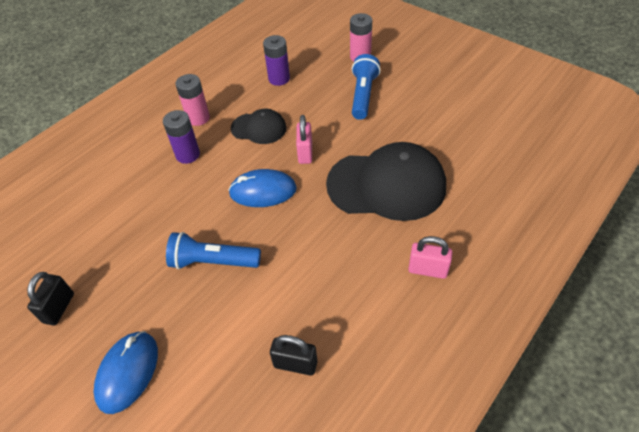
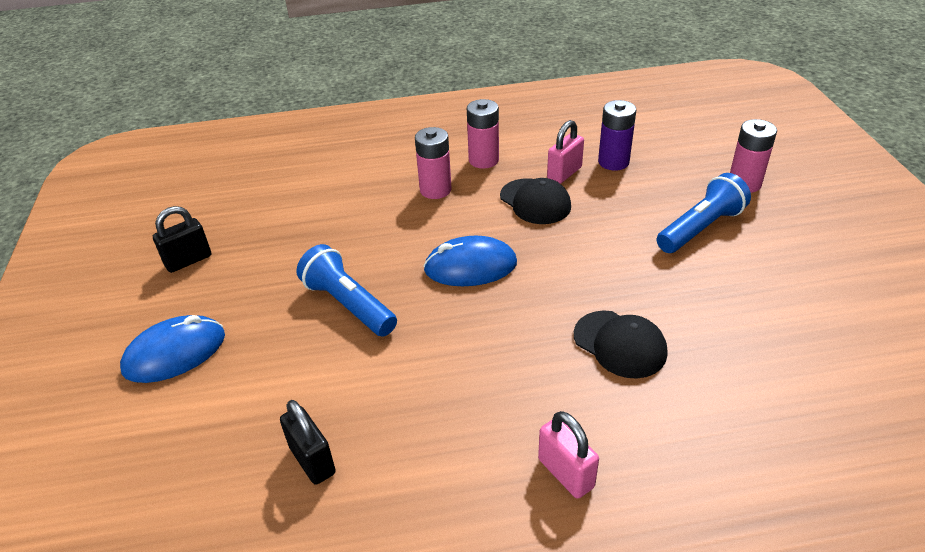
camera: 40 degrees right, 10 degrees down
purple battery [163,110,200,164] -> pink battery [415,127,452,199]
blue mouse [228,169,297,207] -> blue mouse turned 45 degrees counterclockwise [423,236,517,286]
pink padlock [296,115,312,164] -> pink padlock moved to [547,120,584,184]
black cap [326,142,446,221] -> black cap [574,310,667,378], size x0.52

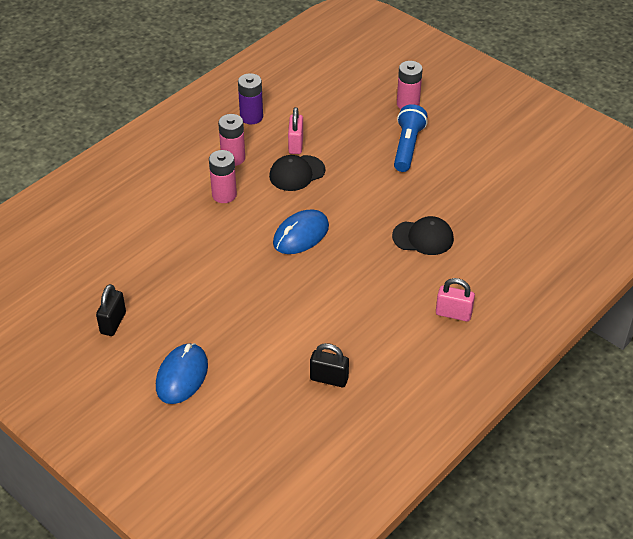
camera: 40 degrees left, 5 degrees up
blue flashlight [296,244,397,337] -> none
black cap [500,178,571,224] -> black cap turned 135 degrees clockwise [269,155,325,191]
purple battery [598,100,636,171] -> purple battery moved to [238,73,263,124]

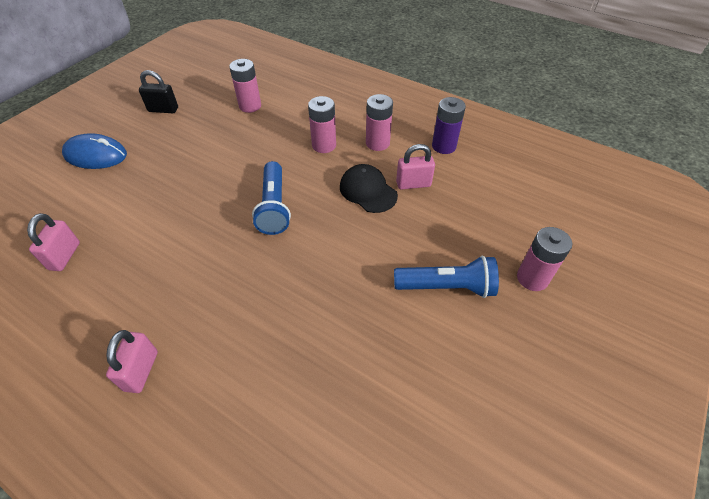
camera: 80 degrees right, 5 degrees up
blue mouse [273,209,329,254] -> blue flashlight [252,161,291,235]
black padlock [310,343,349,387] -> pink padlock [27,213,80,271]
black cap [392,216,454,255] -> none
none -> pink battery [229,59,261,113]

